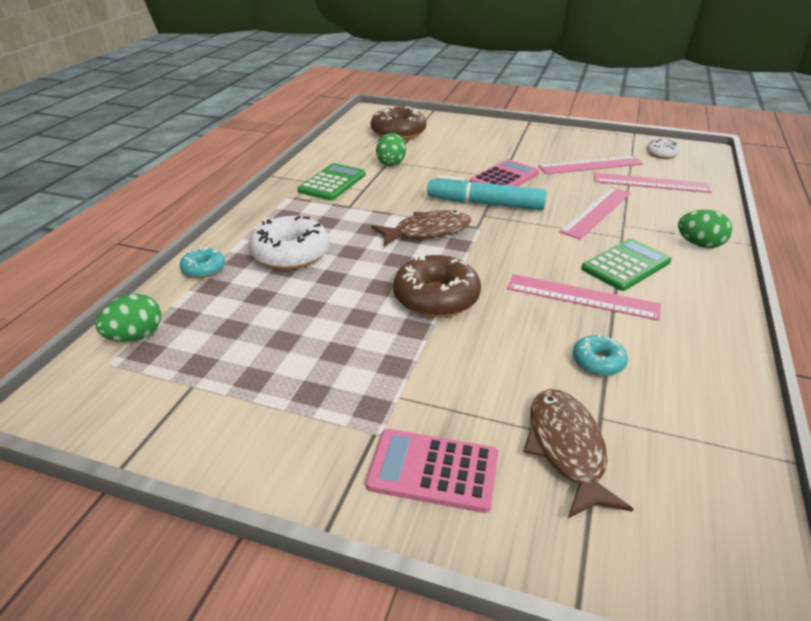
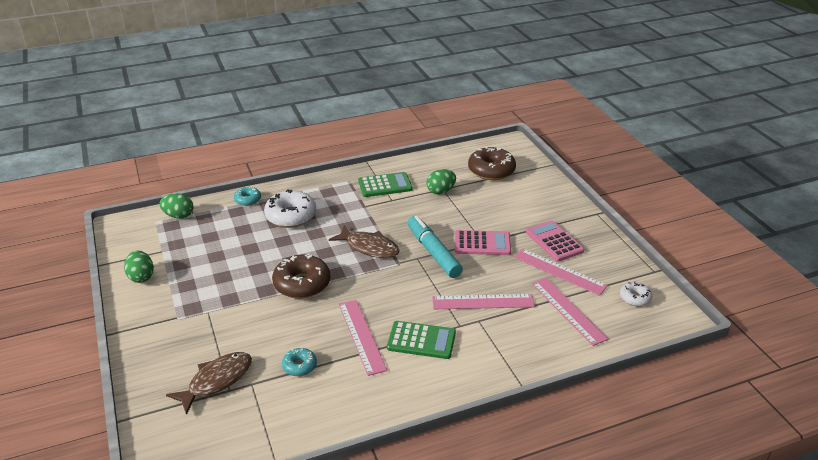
camera: 50 degrees right, 0 degrees up
pink calculator [366,429,499,513] -> pink calculator moved to [526,221,584,262]
green egg [678,210,732,248] -> green egg moved to [124,251,154,283]

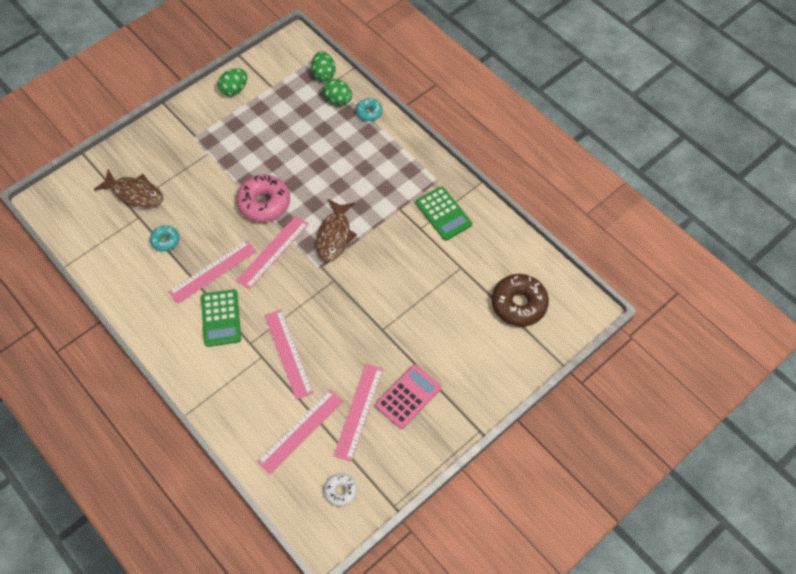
camera: 70 degrees right, 25 degrees up
white donut [264,189,316,228] -> none
brown donut [272,254,330,299] -> pink donut [236,175,290,222]
turquoise marker [408,215,463,278] -> none
green egg [426,169,456,194] -> green egg moved to [323,79,352,105]
pink calculator [455,230,511,255] -> none
none -> pink ruler [236,216,309,290]

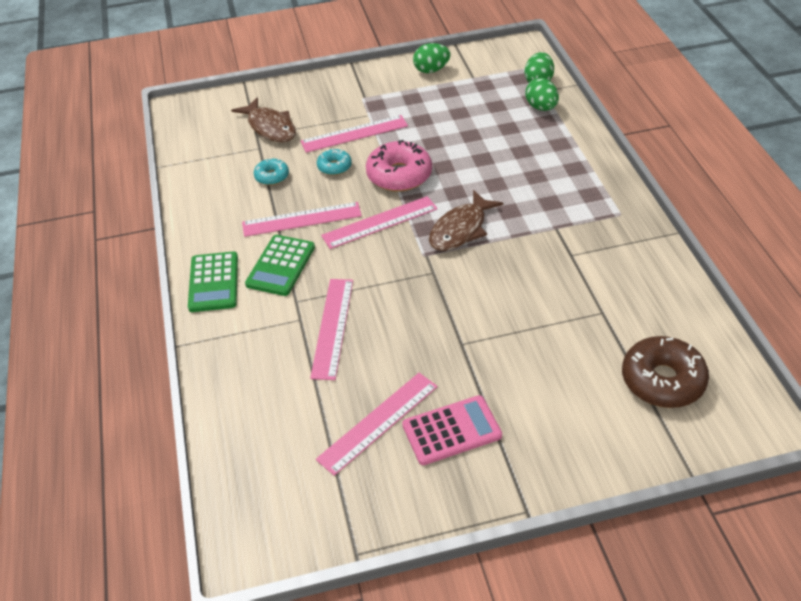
camera: 30 degrees right, 15 degrees down
pink ruler [257,389,343,474] -> pink ruler moved to [301,115,408,153]
white donut [324,473,358,507] -> none
turquoise donut [356,98,383,121] -> turquoise donut moved to [317,148,352,175]
green calculator [416,186,472,241] -> green calculator moved to [188,251,238,312]

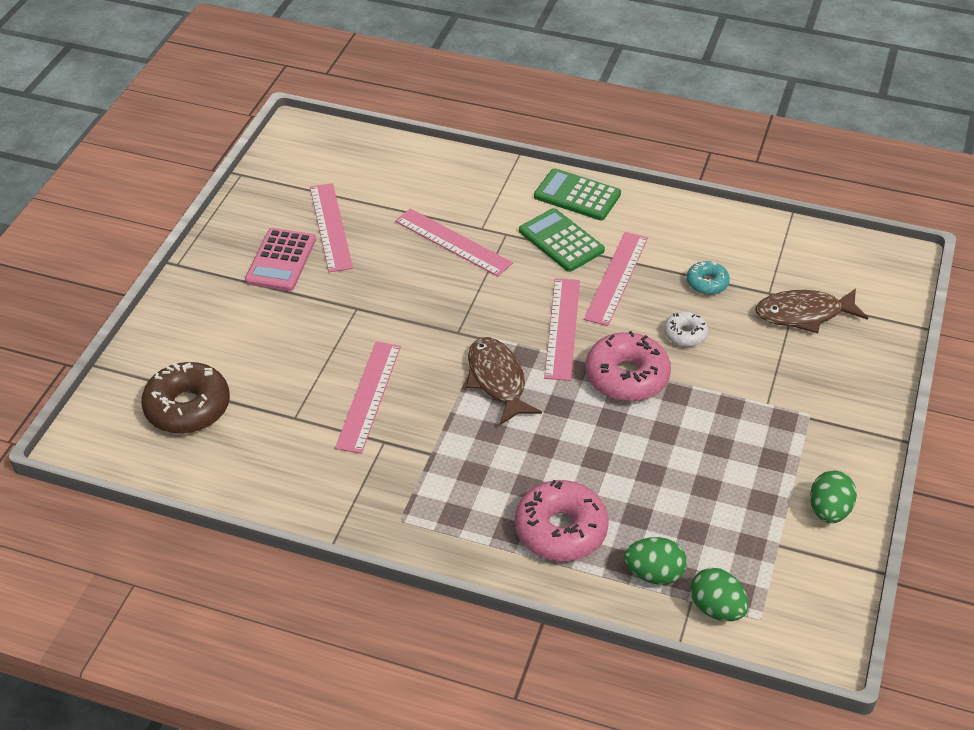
camera: 120 degrees right, 0 degrees up
pink ruler [301,115,408,153] -> pink ruler moved to [335,342,401,454]
turquoise donut [317,148,352,175] -> white donut [664,311,708,347]
none -> pink donut [515,480,609,561]

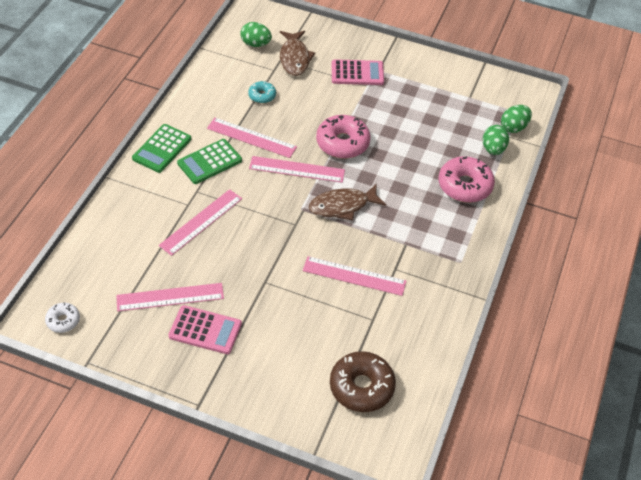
camera: 90 degrees left, 5 degrees up
white donut [664,311,708,347] -> white donut moved to [45,303,80,333]
green egg [810,470,857,523] -> green egg moved to [240,22,272,47]
none -> pink calculator [332,59,384,85]

